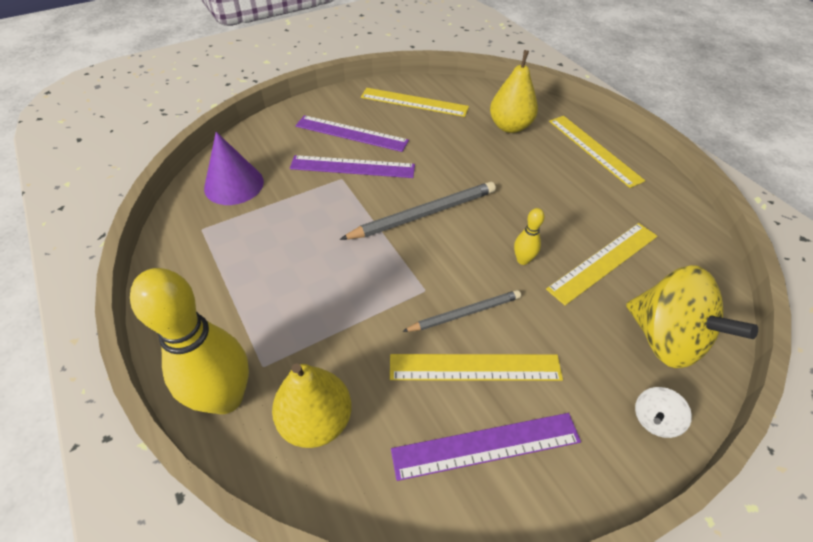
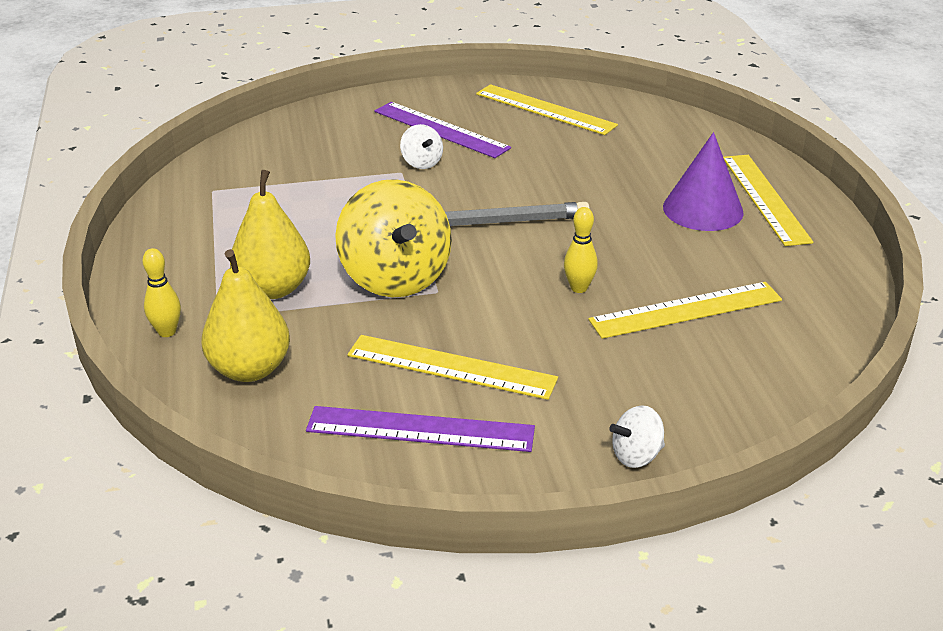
camera: 20 degrees right, 15 degrees down
yellow bowling pin [130,268,249,414] -> yellow bowling pin [142,248,181,337], size x0.44
purple cone [204,132,264,205] -> purple cone moved to [663,132,744,231]
purple ruler [290,155,415,178] -> white spinning top [400,124,443,169]
grey pencil [402,290,521,332] -> none
yellow pear [490,50,538,133] -> yellow pear moved to [230,170,310,299]
yellow spinning top [626,265,758,368] -> yellow spinning top moved to [335,179,452,297]

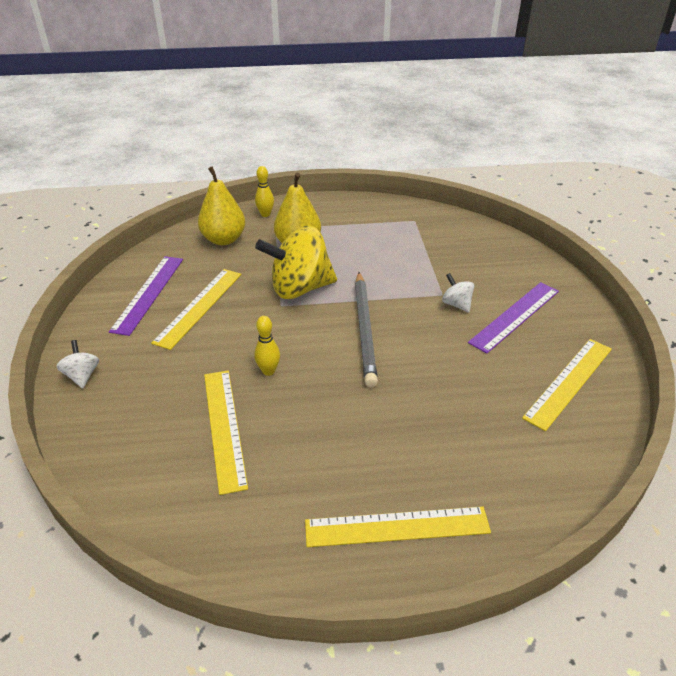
camera: 95 degrees right, 5 degrees up
white spinning top [400,124,443,169] -> white spinning top turned 75 degrees clockwise [442,273,474,312]
purple cone [663,132,744,231] -> none

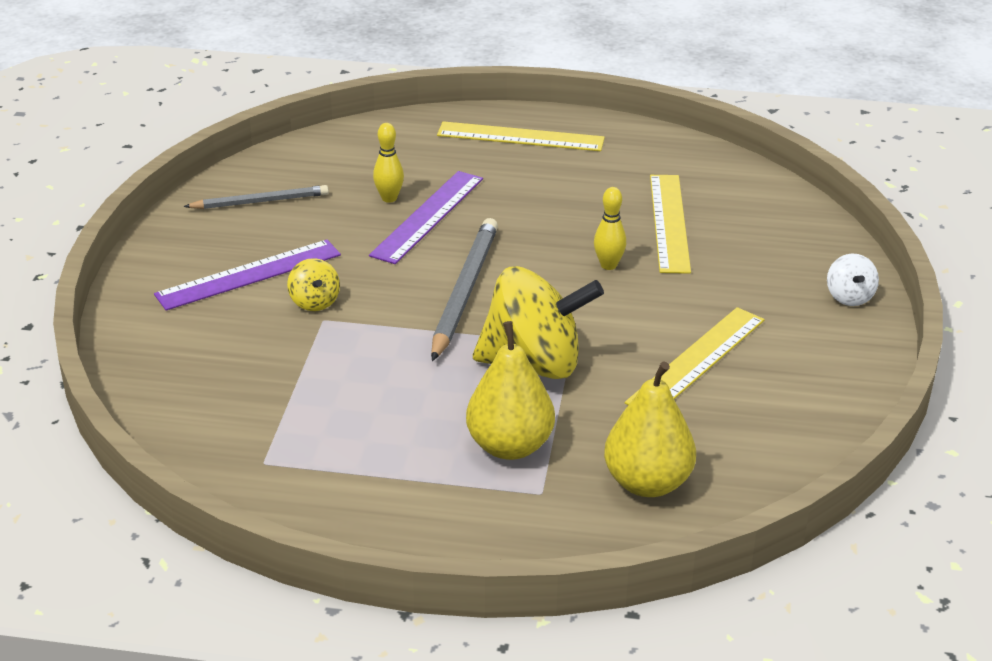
camera: 165 degrees left, 5 degrees down
purple ruler [109,256,183,336] -> purple ruler moved to [369,171,483,264]
yellow bowling pin [255,166,274,217] -> yellow bowling pin moved to [373,123,404,203]
white spinning top [442,273,474,312] -> yellow spinning top [287,258,340,311]
yellow ruler [522,339,612,431] -> grey pencil [184,185,329,209]

